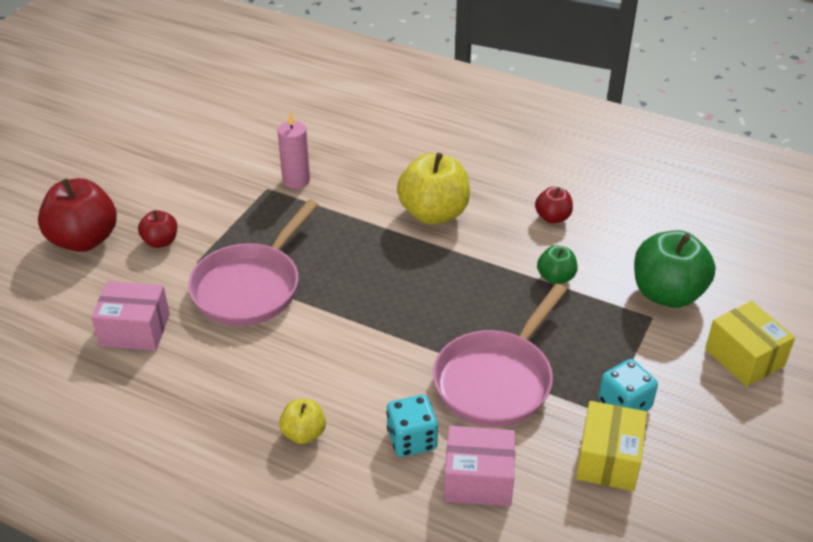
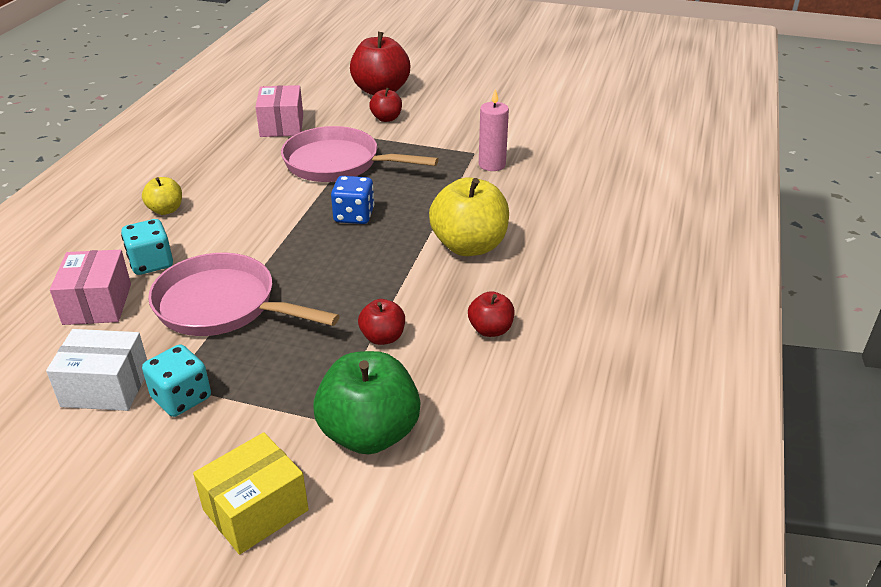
camera: 80 degrees right, 5 degrees down
green apple [537,245,577,284] -> red apple [358,299,405,345]
yellow box [576,401,647,491] -> white box [46,329,147,411]
none -> blue dice [331,176,374,224]

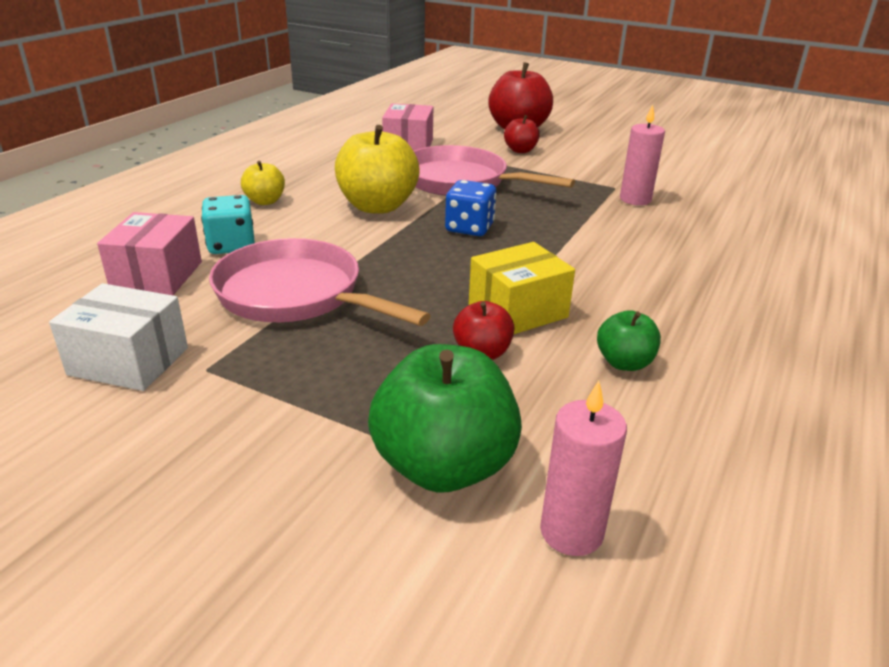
camera: 10 degrees right, 5 degrees down
turquoise dice [142,344,211,417] -> none
yellow box [193,432,309,555] -> yellow box moved to [469,242,575,334]
yellow apple [429,178,509,256] -> yellow apple moved to [335,125,420,214]
red apple [468,291,514,337] -> green apple [597,310,661,371]
none -> pink candle [540,381,627,556]

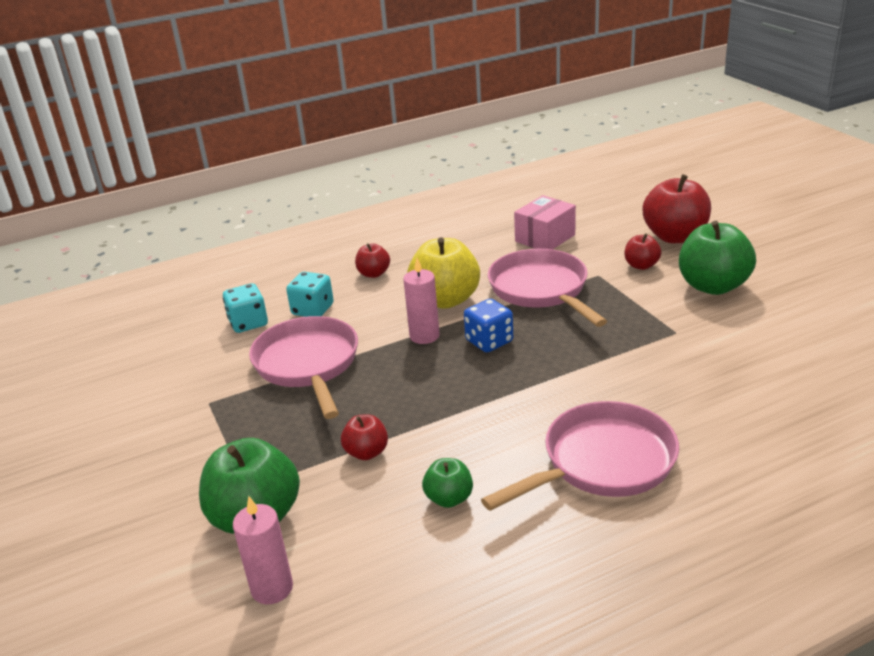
camera: 40 degrees right, 0 degrees up
white box [49,283,188,391] -> none
pink box [97,212,202,295] -> turquoise dice [223,283,268,333]
yellow apple [241,161,285,205] -> red apple [355,243,390,278]
yellow box [469,242,575,334] -> none
pink candle [620,105,665,205] -> pink candle moved to [403,258,440,344]
none -> pink pan [481,401,679,511]
none -> green apple [679,221,756,295]

